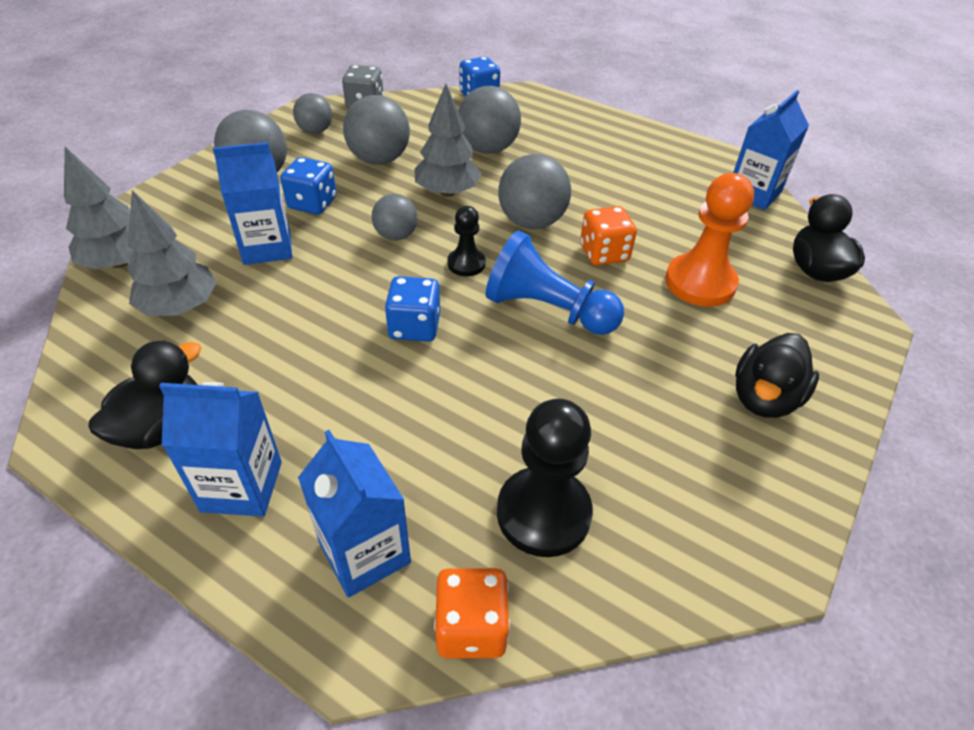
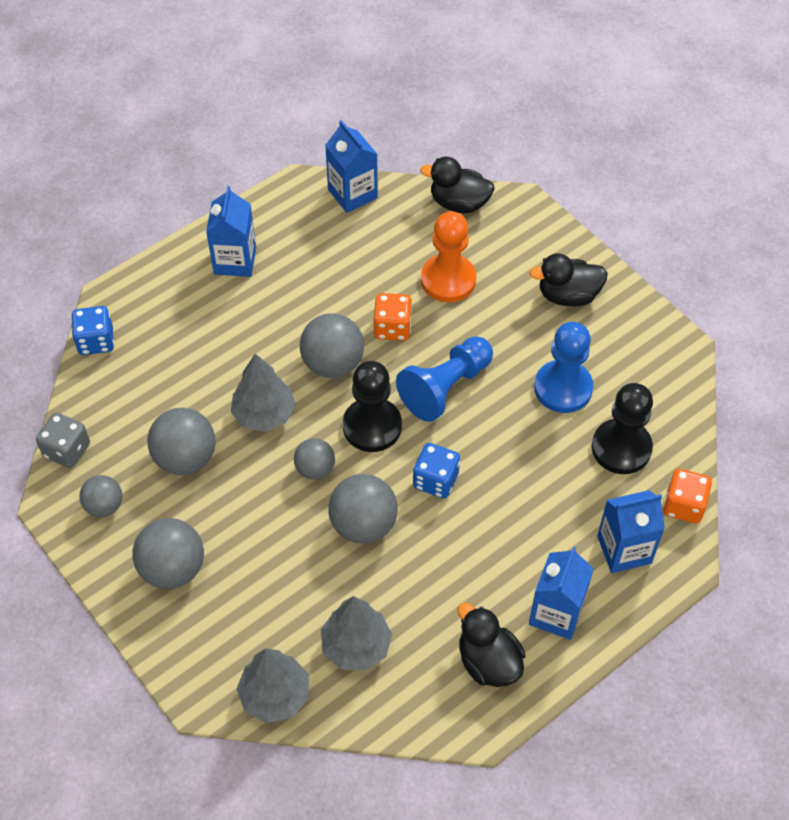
camera: 70 degrees left, 10 degrees up
blue carton [213,142,292,265] -> blue carton moved to [206,186,256,277]
blue dice [280,157,337,215] -> none
black pawn [447,206,486,276] -> black pawn [343,361,402,452], size x1.80
grey ball [458,86,521,154] -> grey ball moved to [328,474,397,544]
black duck [735,333,819,418] -> black duck turned 120 degrees clockwise [529,253,608,306]
none -> blue pawn [534,322,593,413]

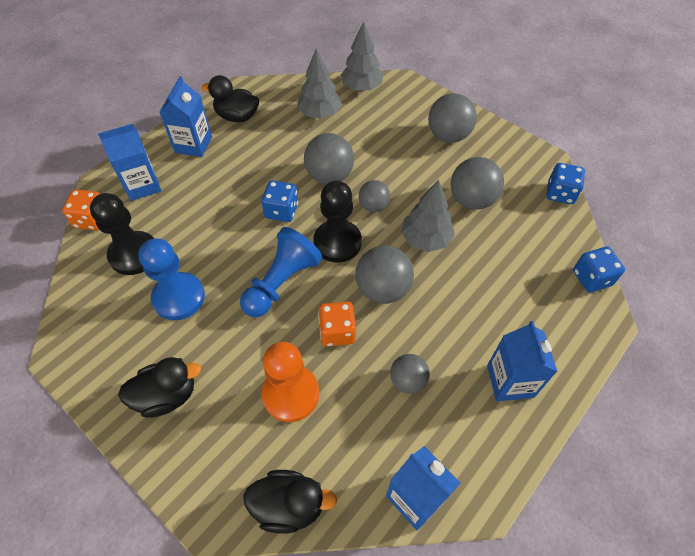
camera: 170 degrees right, 0 degrees up
grey dice [36,412,90,468] -> blue dice [547,163,585,204]
grey ball [79,475,122,517] -> grey ball moved to [390,354,430,393]
black duck [458,602,525,687] -> black duck turned 150 degrees clockwise [201,75,259,122]

